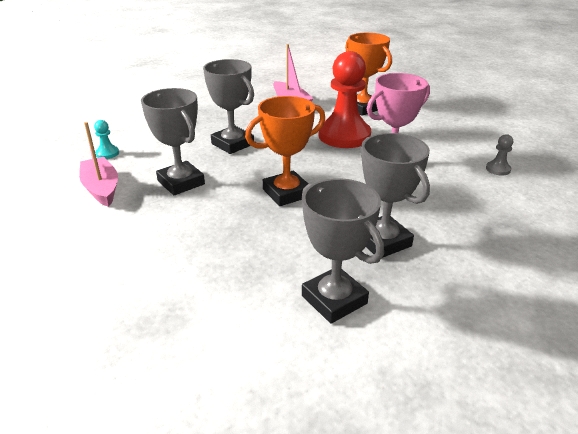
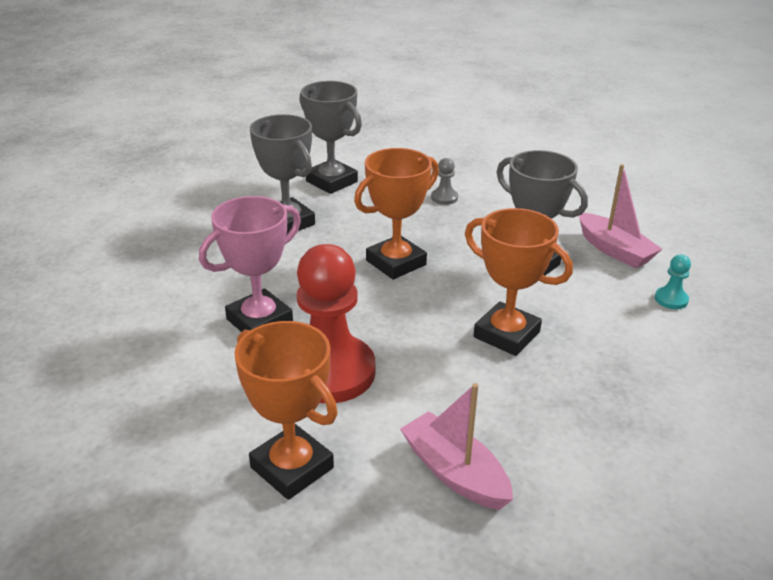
camera: 170 degrees right, 0 degrees up
grey trophy [203,59,254,154] -> orange trophy [465,208,573,356]
grey pawn [486,134,513,176] -> grey pawn moved to [431,158,458,205]

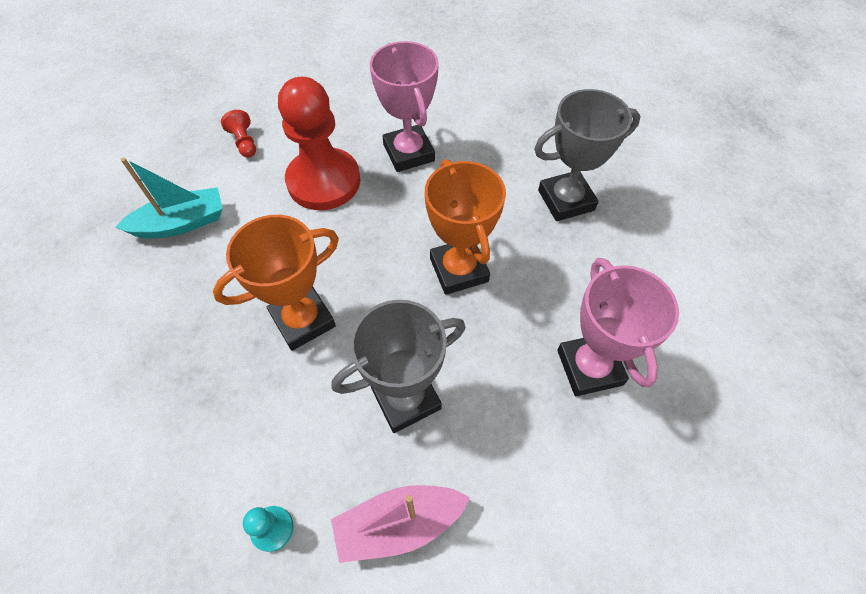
camera: 110 degrees right, 25 degrees up
orange trophy [234,321,338,500] -> red pawn [221,110,256,158]
grey trophy [299,81,362,194] -> none
pink boat [400,383,513,510] -> turquoise boat [116,158,223,238]
grey pawn [431,158,458,205] -> pink trophy [557,258,679,396]

